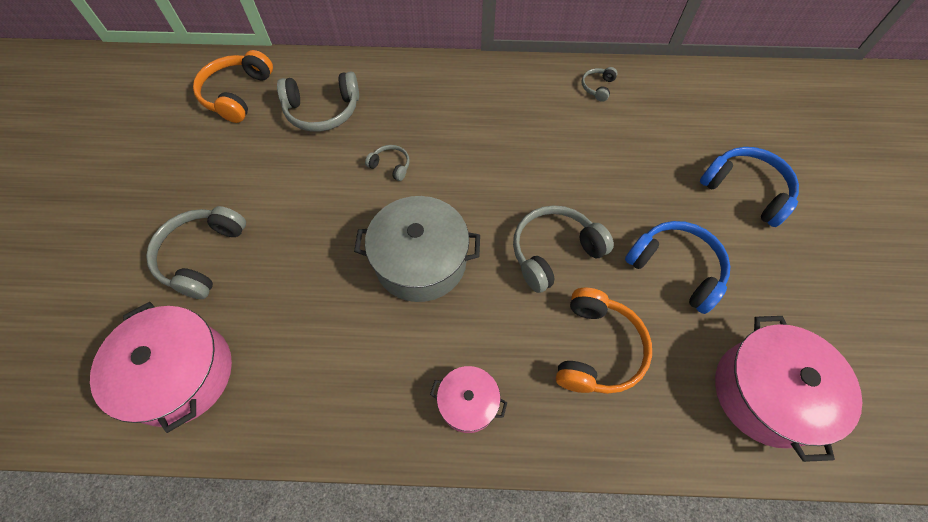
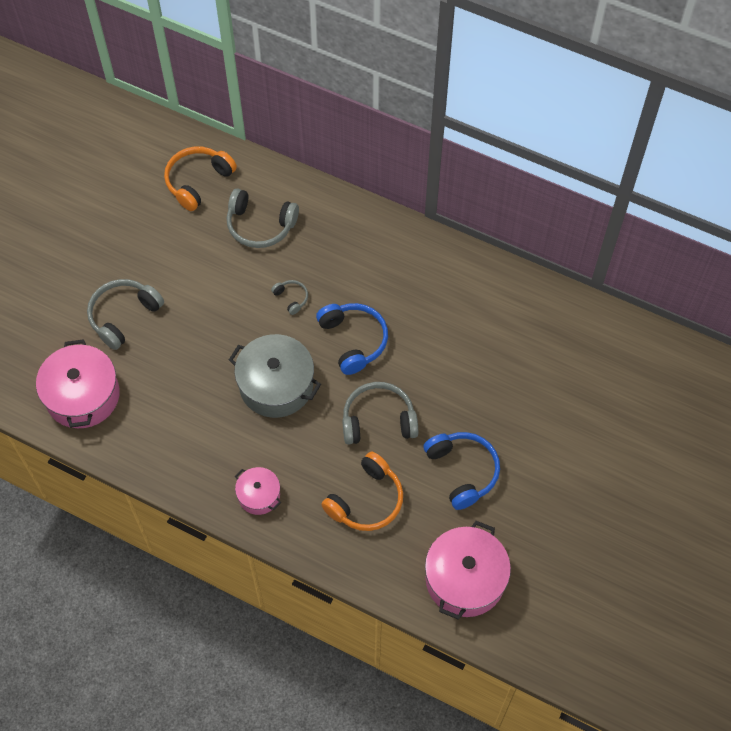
camera: 25 degrees right, 0 degrees up
grey headphones [582,67,618,102] -> none
blue headphones [700,147,799,227] -> blue headphones moved to [316,303,388,375]

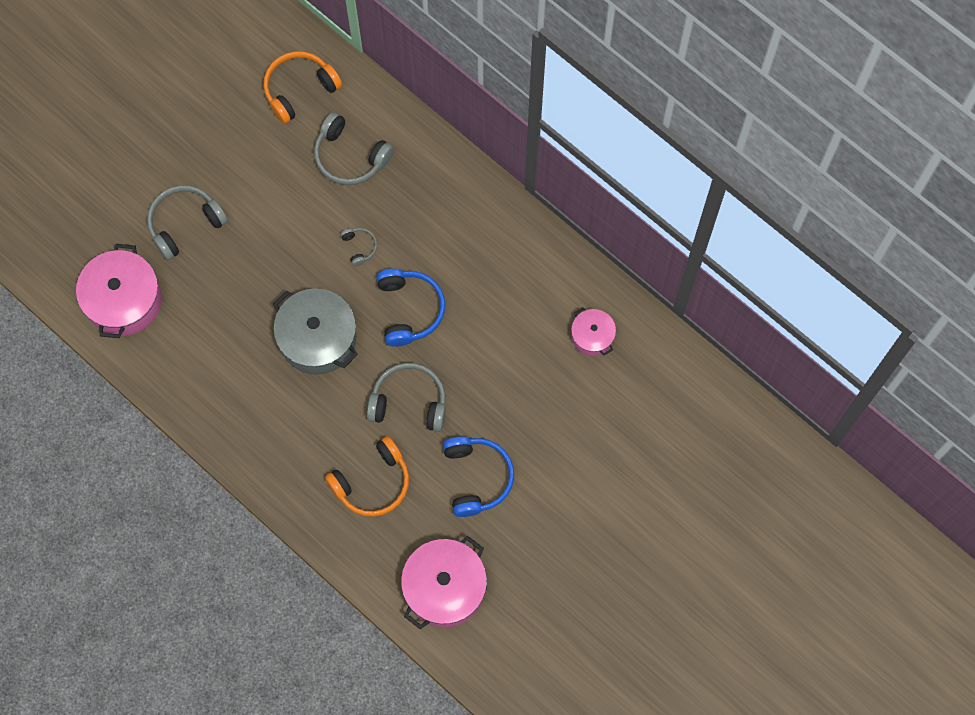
camera: 15 degrees right, 10 degrees up
pink pot [235,467,281,515] -> pink pot moved to [571,307,616,356]

